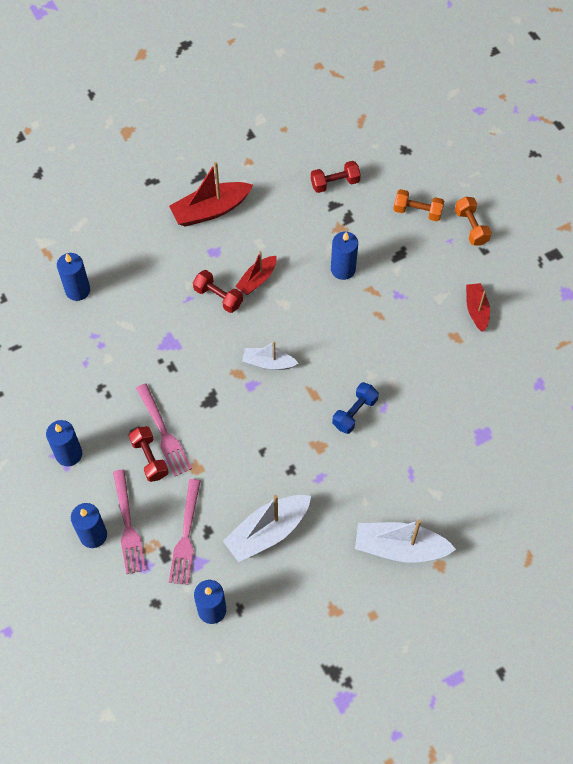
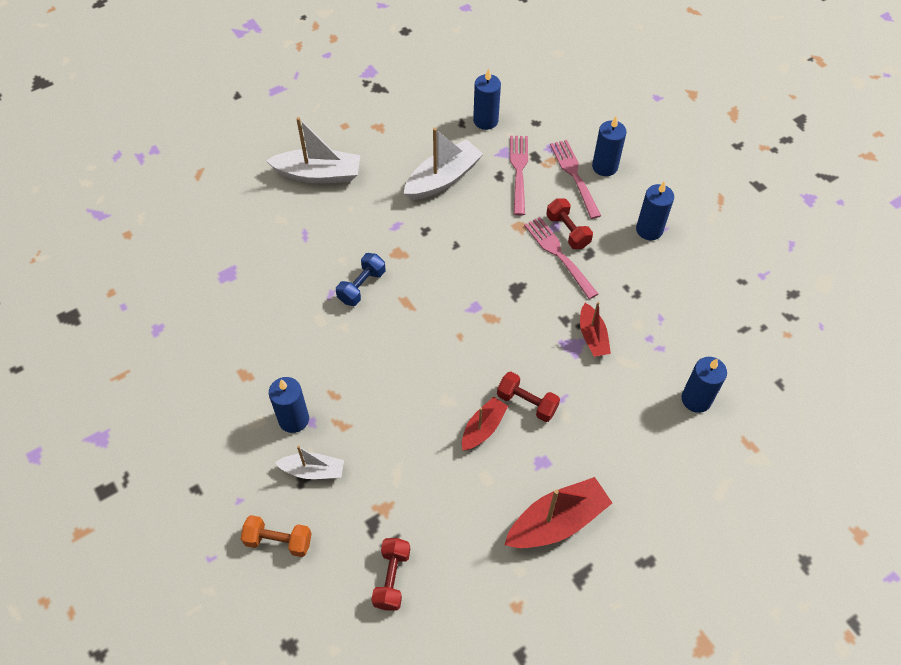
camera: 175 degrees right, 5 degrees down
white boat [242,341,298,370] -> white boat moved to [275,445,344,479]
red dumbbell [311,161,361,193] -> red dumbbell turned 60 degrees counterclockwise [371,538,410,611]
blue candle [331,232,358,280] -> blue candle moved to [269,377,309,433]
orange dumbbell [455,197,492,246] -> none
red boat [466,283,490,332] -> red boat moved to [580,302,611,357]

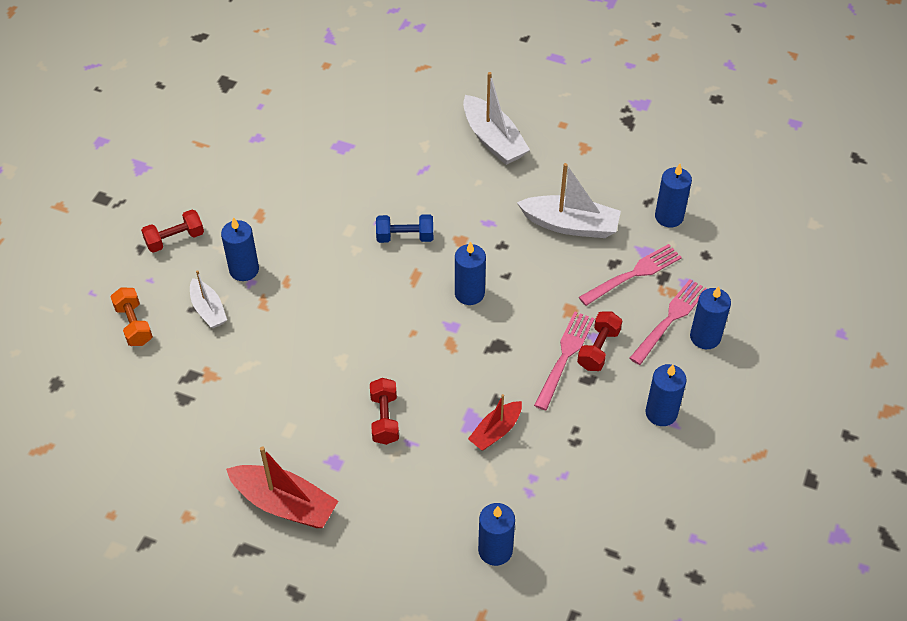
camera: 55 degrees right, 5 degrees down
red dumbbell [371,538,410,611] -> red dumbbell moved to [141,210,204,253]
red boat [462,397,508,451] -> none
none -> blue candle [455,241,486,305]

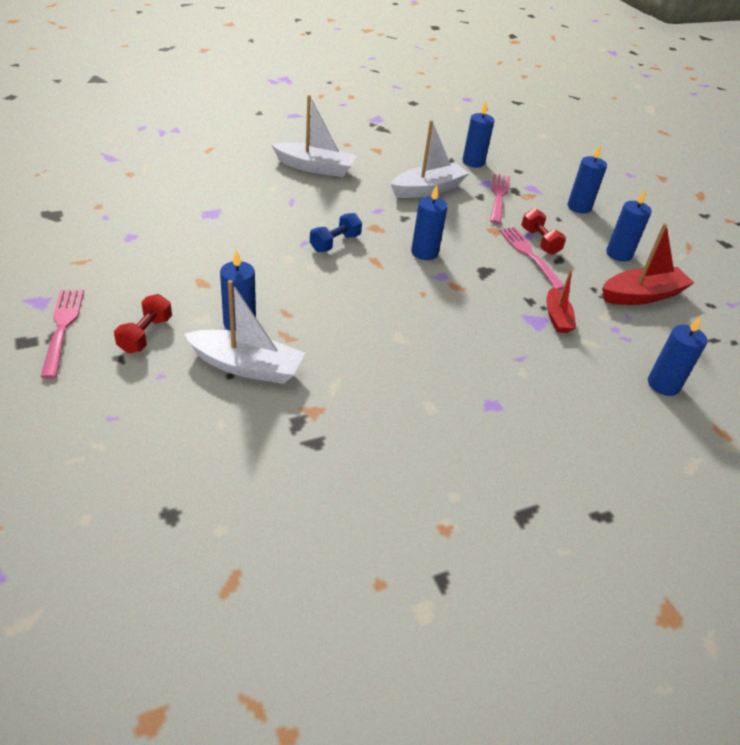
camera: 50 degrees left, 10 degrees down
orange dumbbell [110,288,153,346] -> none
white boat [190,270,227,328] -> white boat [184,280,305,384], size x1.65
red boat [226,446,338,528] -> red boat moved to [602,223,694,305]
red dumbbell [370,378,399,445] -> none
pink fork [629,279,707,365] -> pink fork moved to [41,290,84,379]

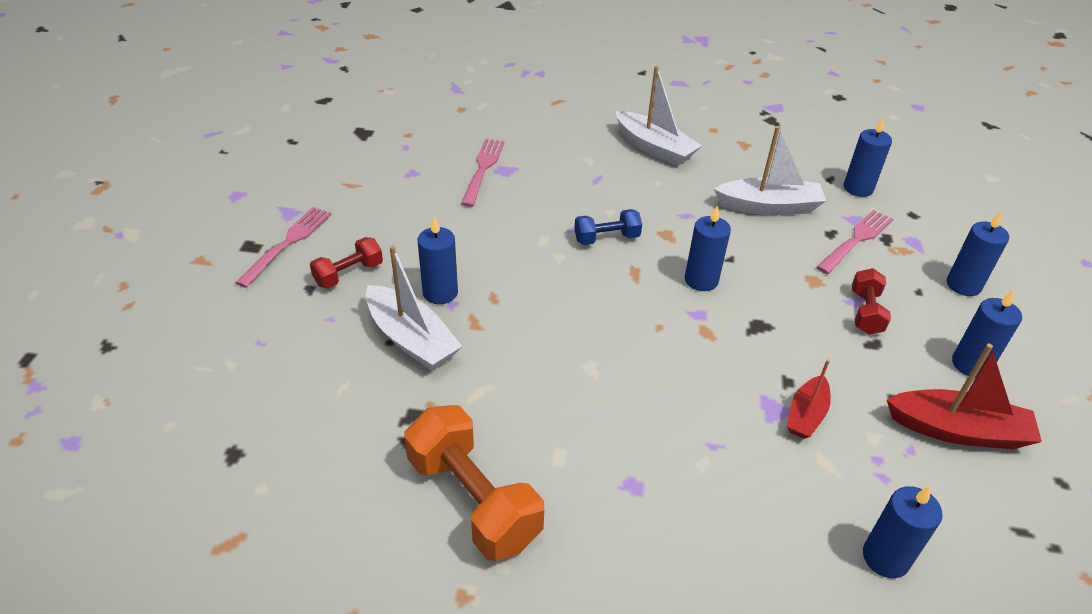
camera: 35 degrees right, 0 degrees up
pink fork [499,227,564,290] -> pink fork moved to [461,139,504,207]
none -> orange dumbbell [404,405,544,561]

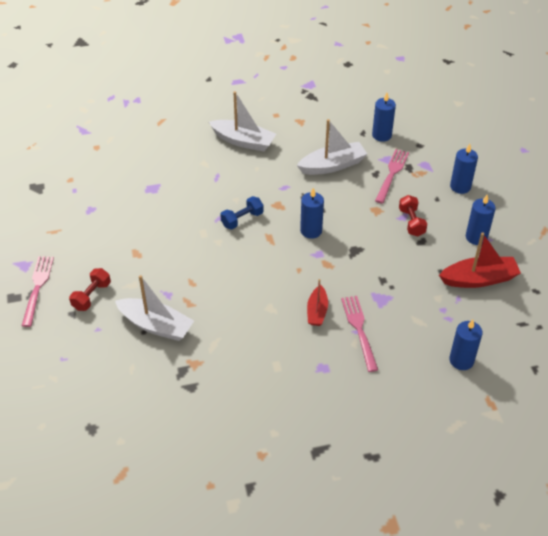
camera: 20 degrees left, 5 degrees up
orange dumbbell [404,405,544,561] -> none
blue candle [418,216,458,304] -> none
pink fork [461,139,504,207] -> pink fork moved to [341,296,378,372]
red boat [787,359,831,439] -> red boat moved to [307,279,328,326]

